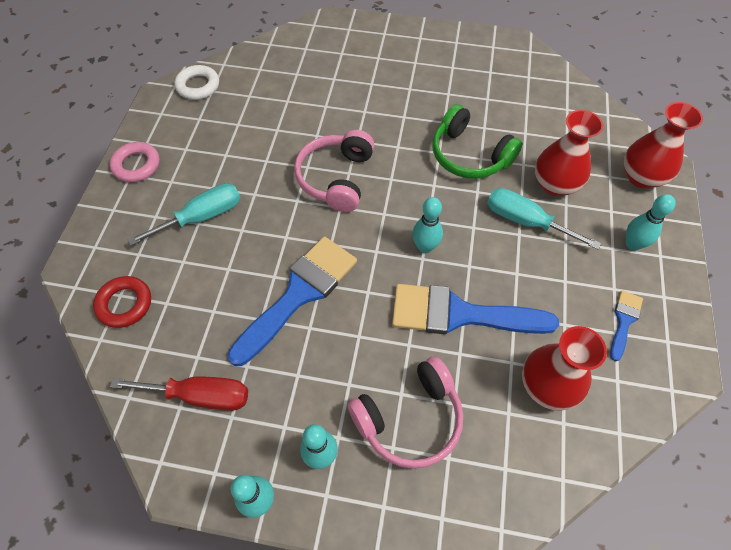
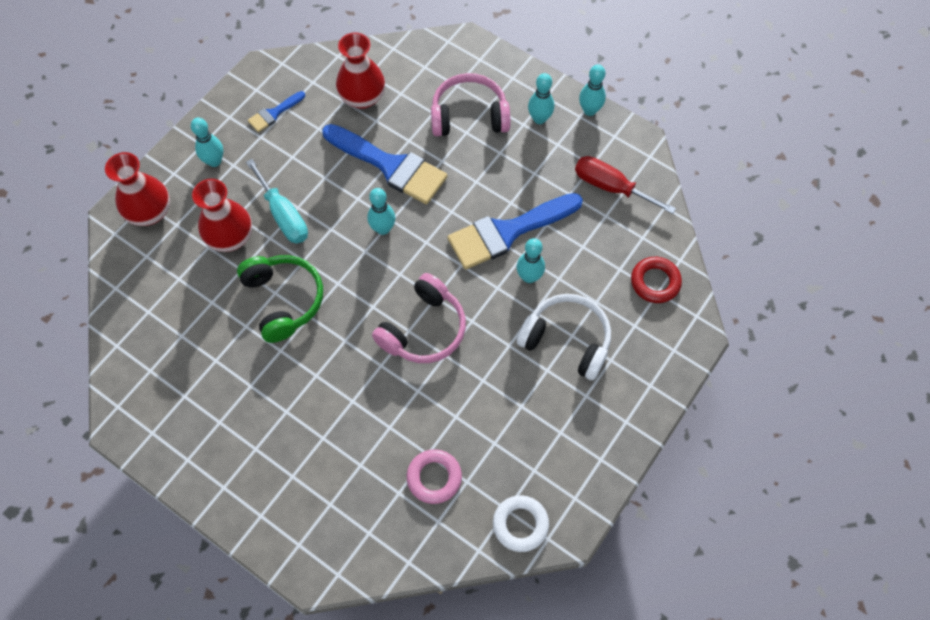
camera: 155 degrees left, 5 degrees up
pink ring [110,142,160,182] -> pink ring moved to [407,449,462,504]
turquoise screwdriver [128,183,240,246] -> white headphones [517,294,611,380]
none -> turquoise bowling pin [517,238,545,283]

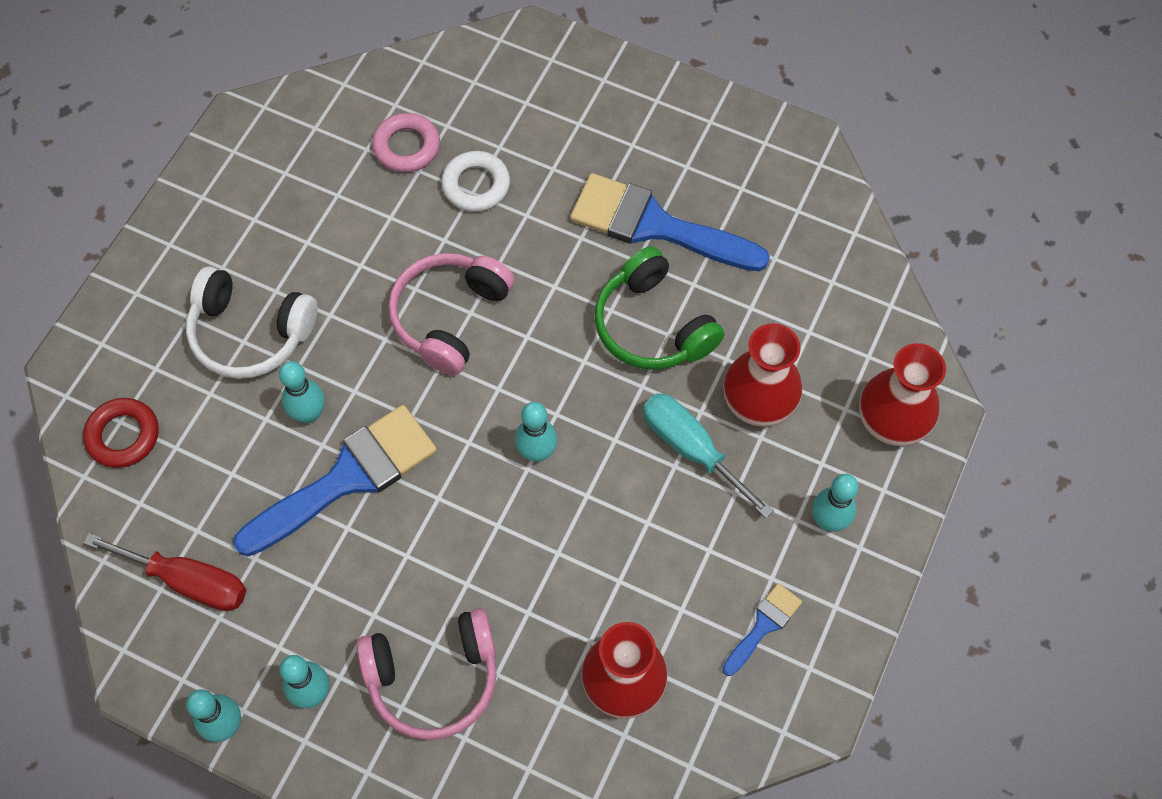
camera: 170 degrees right, 0 degrees up
blue brush [322,124,448,204] -> blue brush moved to [570,173,770,271]
white ring [493,495,549,552] -> white ring moved to [441,151,510,212]

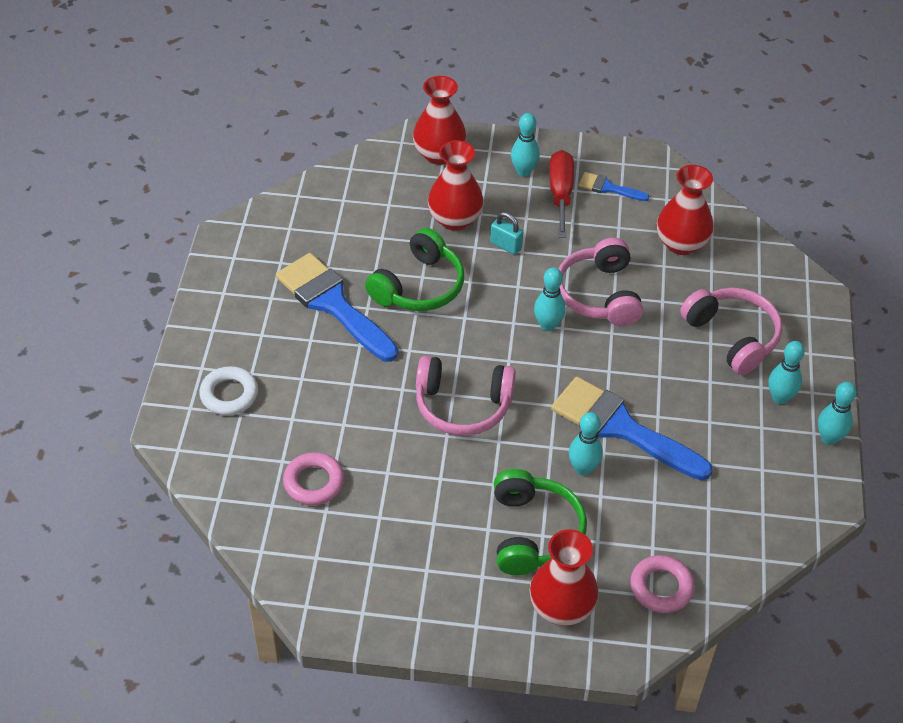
camera: 110 degrees left, 15 degrees down
red ring [83,398,159,468] -> pink ring [630,555,695,613]
red screwdriver [84,533,246,611] -> red screwdriver moved to [549,150,574,238]
white headphones [186,266,317,379] -> green headphones [494,469,587,575]
white ring [441,151,510,212] -> white ring moved to [199,366,258,415]
blue brush [570,173,770,271] -> blue brush turned 135 degrees clockwise [276,253,398,362]
turquoise screwdriver [643,393,774,518] -> turquoise padlock [490,212,523,255]
none -> red vase [530,529,599,626]
none -> pink headphones [559,238,643,326]

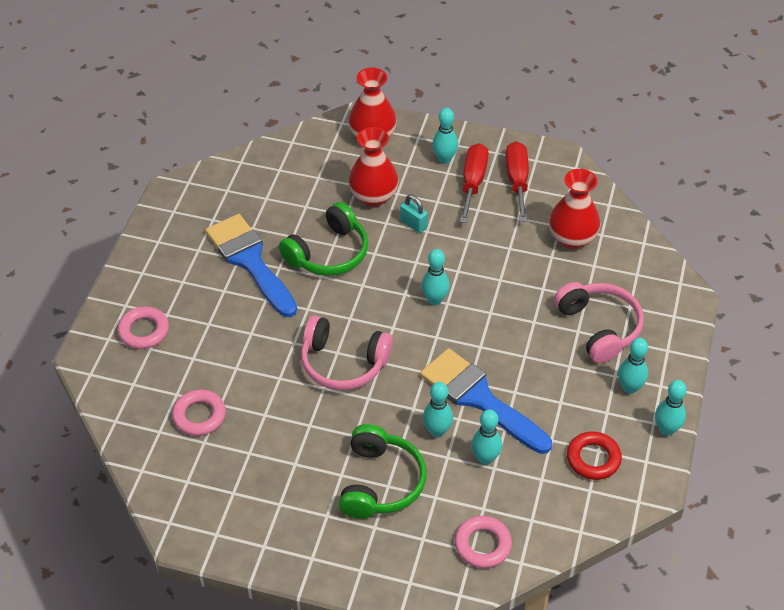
camera: 10 degrees right, 0 degrees up
white ring [199,366,258,415] -> pink ring [117,306,169,349]
red vase [530,529,599,626] -> none
pink headphones [559,238,643,326] -> none
blue brush [578,172,649,201] -> red screwdriver [505,141,529,222]
none -> turquoise bowling pin [471,409,502,465]
none -> red ring [567,431,622,480]

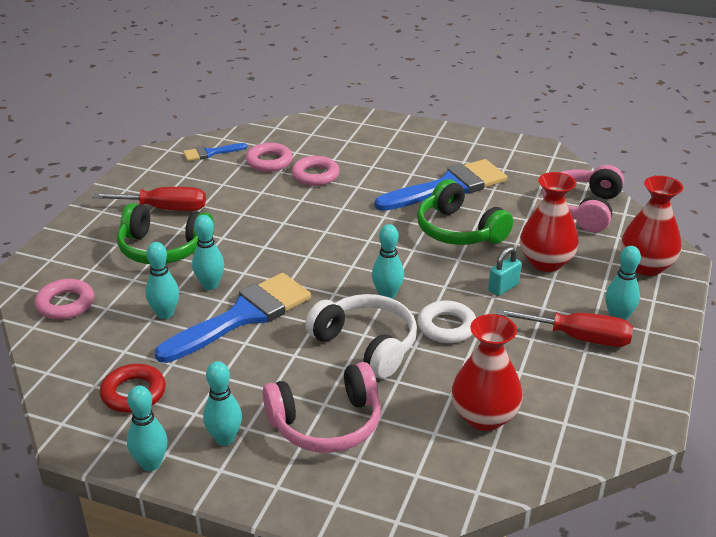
camera: 95 degrees right, 15 degrees down
pink ring [117,306,169,349] -> pink ring moved to [292,156,340,186]
pink headphones [301,315,393,390] -> pink headphones moved to [543,165,624,233]
red screwdriver [505,141,529,222] -> red screwdriver moved to [92,187,206,211]
none -> blue brush [183,143,247,161]
none -> white headphones [305,294,417,378]
none -> white ring [417,300,476,343]

